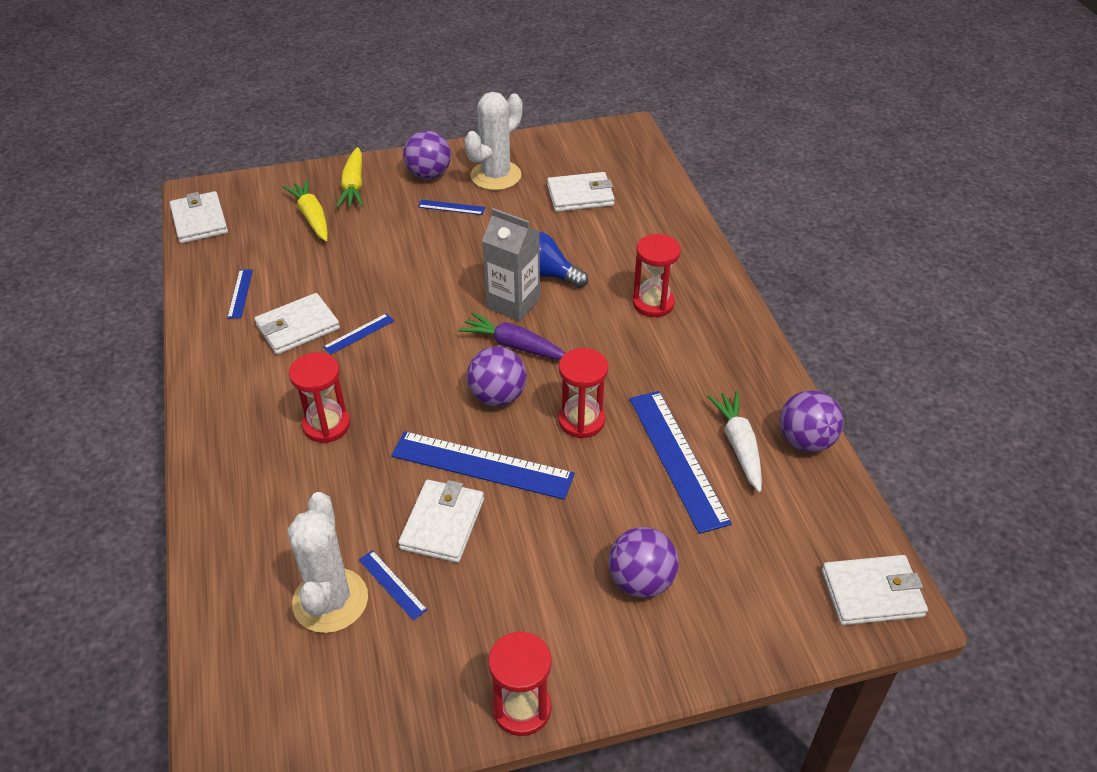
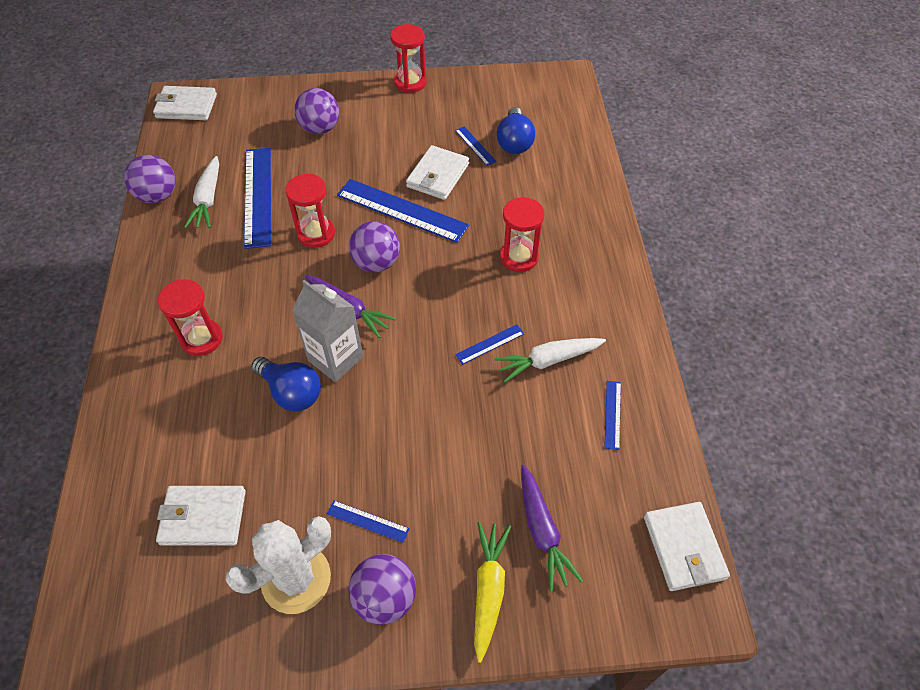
camera: 170 degrees left, 10 degrees up
white wallet [254,293,340,355] -> white carrot [494,338,606,382]
yellow carrot [283,179,328,241] -> purple carrot [521,465,583,592]
white cactus [287,492,368,633] -> blue light bulb [497,107,535,154]

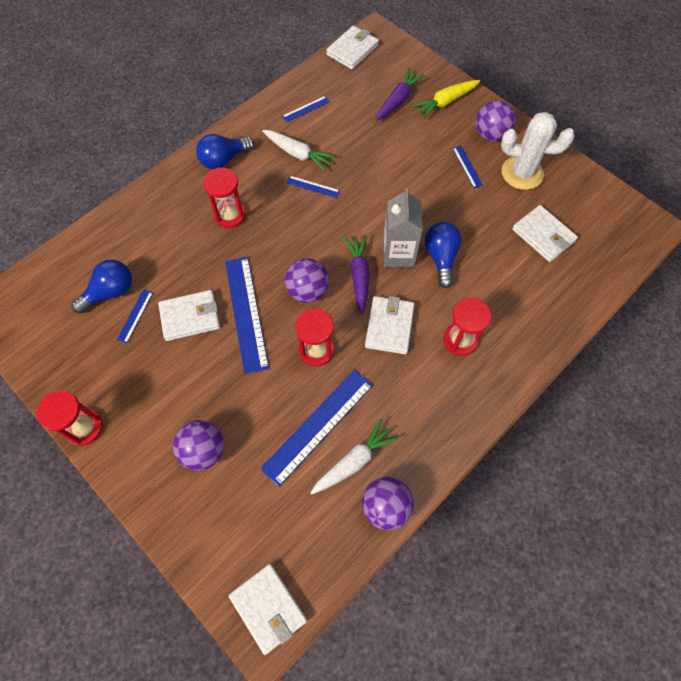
camera: 130 degrees left, 10 degrees up
none -> blue light bulb [196,134,254,169]
none -> white wallet [365,296,415,354]

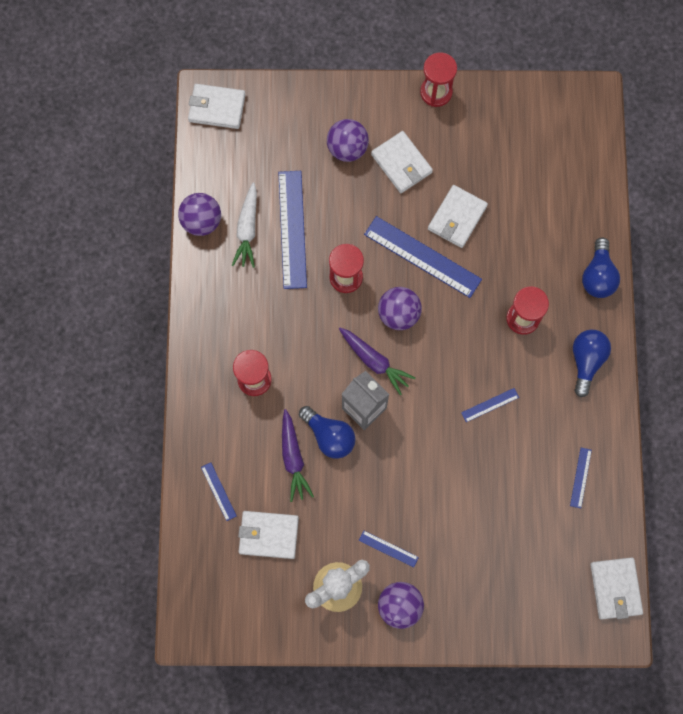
camera: 135 degrees right, 10 degrees up
blue light bulb [71,260,132,314] -> blue light bulb moved to [582,237,620,298]
blue ruler [117,289,153,343] -> blue ruler moved to [201,462,237,521]
white carrot [262,130,336,171] -> none
white wallet [365,296,415,354] -> white wallet moved to [371,131,433,193]
purple carrot [376,68,426,121] -> purple carrot moved to [282,409,314,502]
yellow carrot [412,80,480,119] -> none

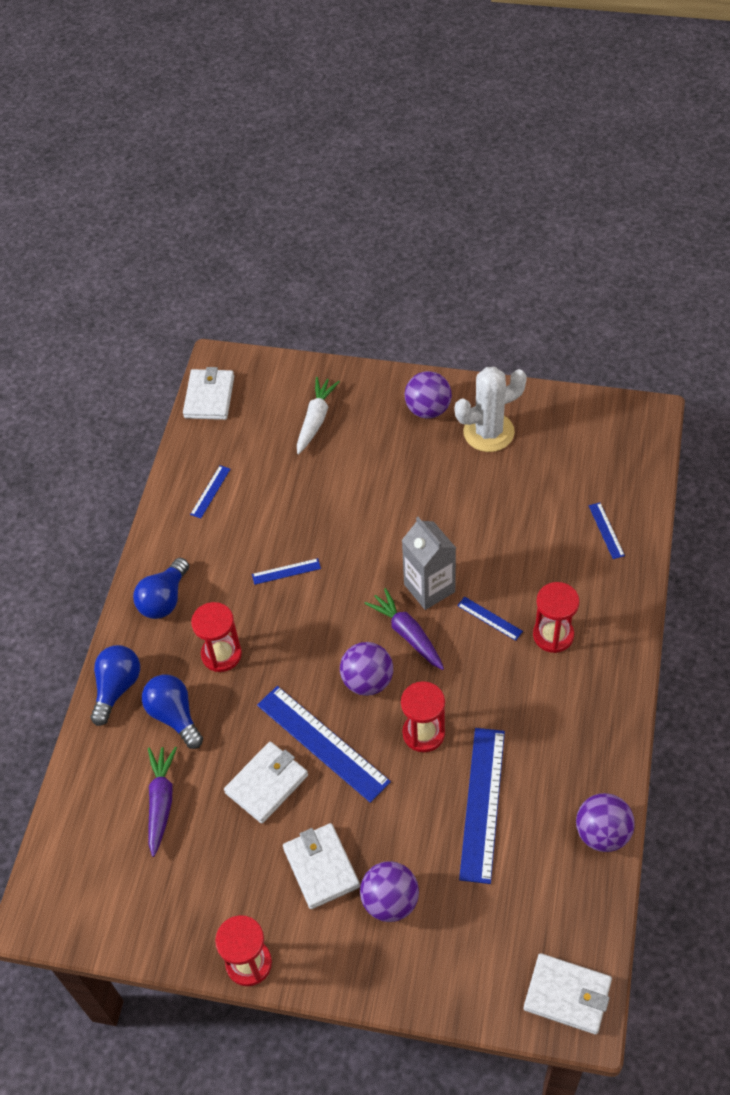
camera: 165 degrees left, 20 degrees down
white carrot [232,183,257,268] -> white carrot moved to [297,377,340,454]
white wallet [238,511,299,559] -> none
purple carrot [282,409,314,502] -> purple carrot moved to [148,747,177,857]
blue light bulb [299,406,356,459] -> blue light bulb moved to [142,674,203,749]
blue ruler [359,530,419,567] -> blue ruler moved to [457,597,523,641]

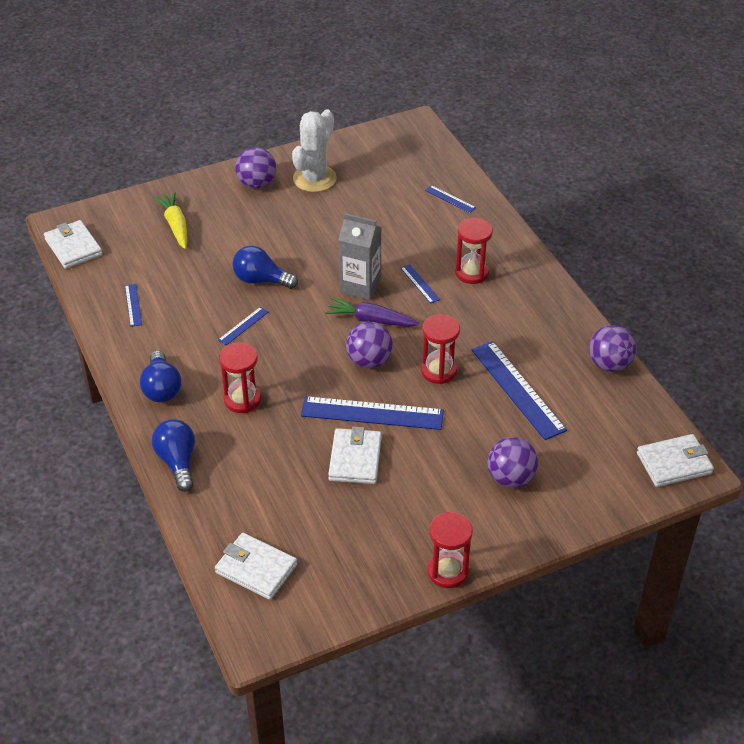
camera: 40 degrees left, 10 degrees down
blue light bulb [142,674,203,749] -> blue light bulb moved to [233,246,298,289]
purple carrot [148,747,177,857] -> none
white wallet [283,823,360,909] -> white wallet moved to [215,533,297,600]
white carrot [297,377,340,454] -> yellow carrot [154,191,187,249]
blue ruler [457,597,523,641] -> blue ruler turned 60 degrees clockwise [401,264,440,304]

